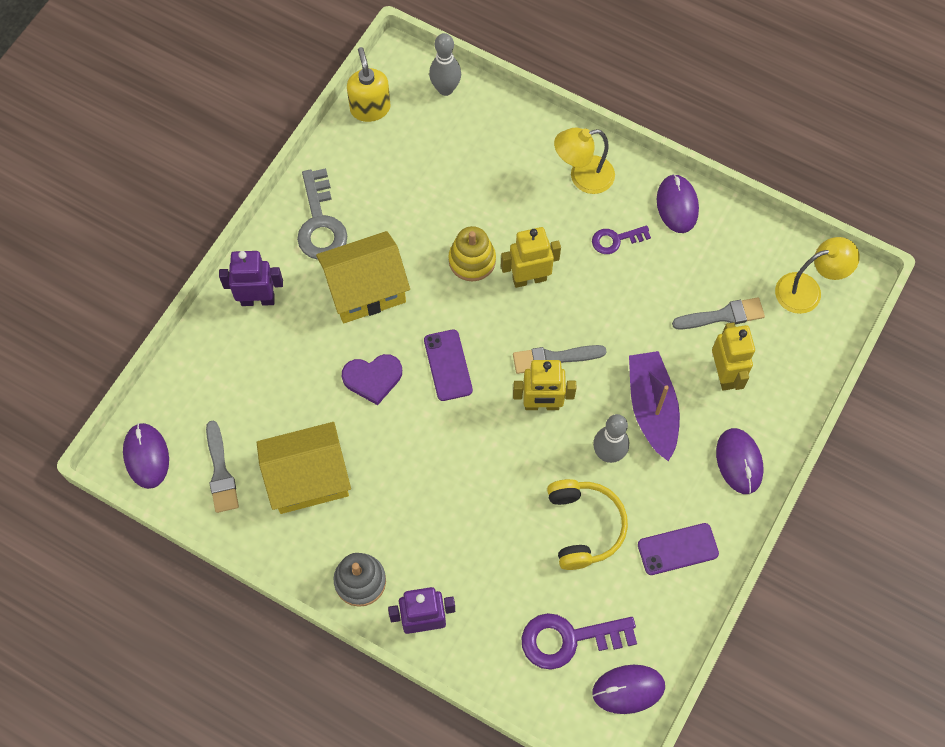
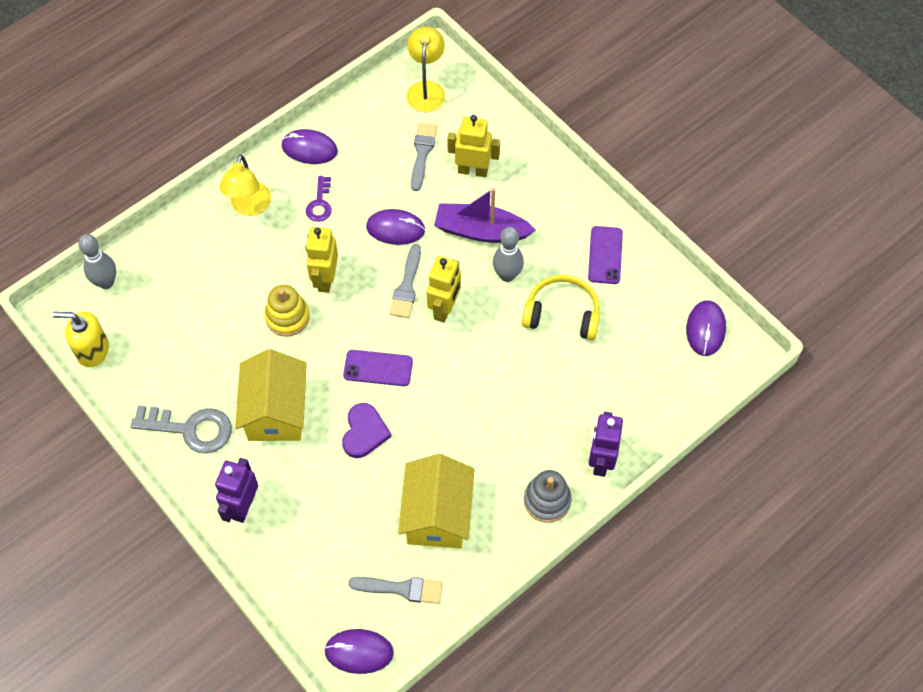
camera: 70 degrees left, 5 degrees down
purple key [521,613,637,670] -> none
purple mouse [716,428,764,494] -> purple mouse moved to [366,209,425,245]

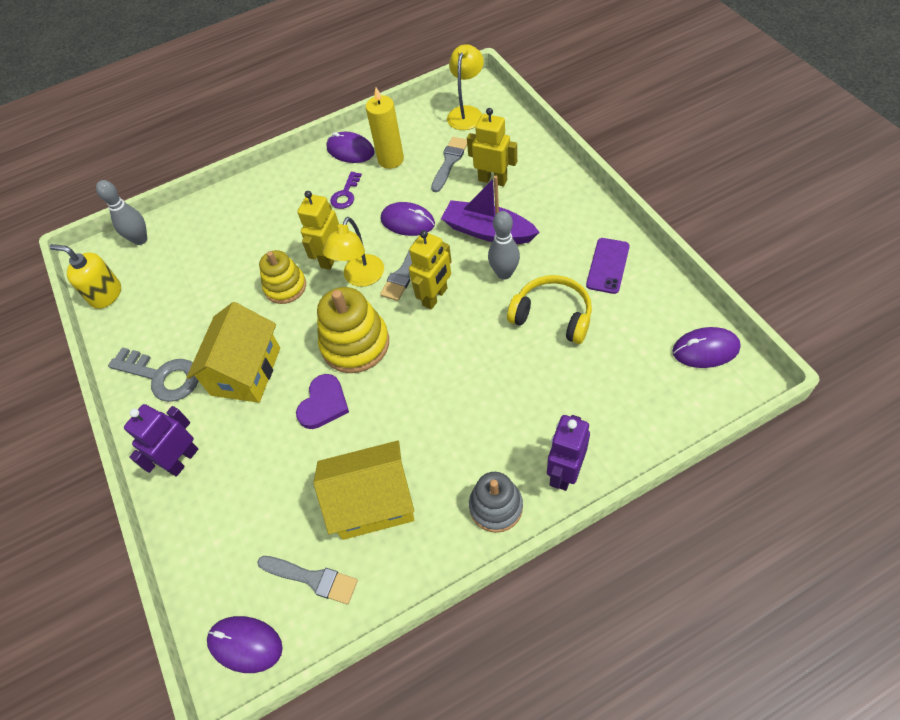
camera: 20 degrees right, 5 degrees down
yellow lamp [219,154,271,216] -> yellow lamp moved to [323,217,384,287]
purple phone [343,350,413,386] -> yellow stacking toy [317,287,389,373]
yellow house [398,454,475,548] -> yellow house turned 60 degrees clockwise [313,441,414,540]
purple mouse [686,300,726,356] -> purple mouse turned 60 degrees clockwise [672,327,741,368]
none -> yellow candle [366,88,404,169]

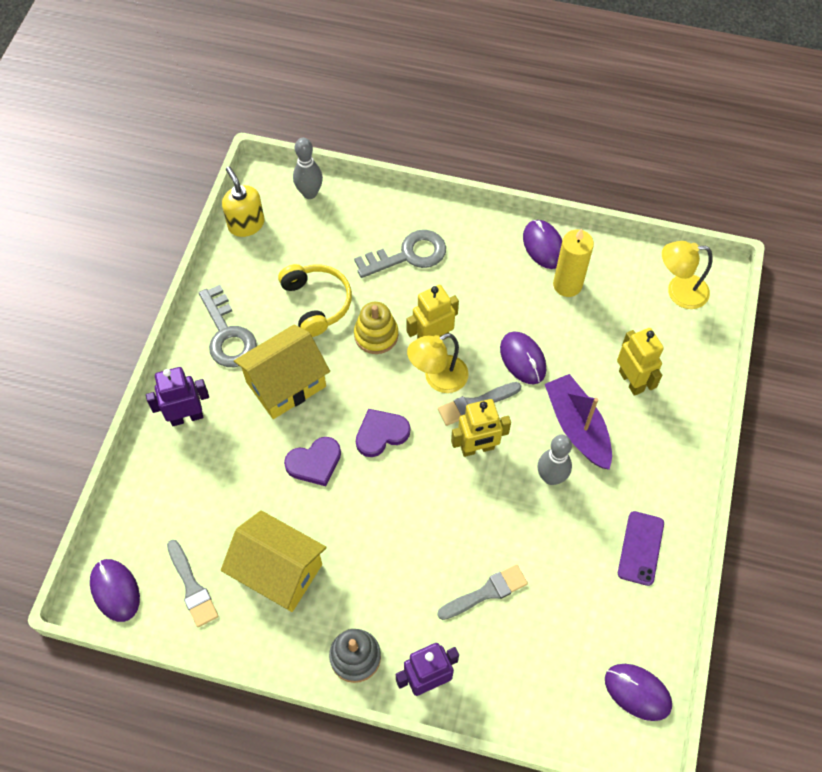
camera: 35 degrees right, 5 degrees up
yellow stacking toy [317,287,389,373] -> purple heart [356,409,410,457]
purple key [330,172,362,209] -> none
grey brush [431,137,467,192] -> grey brush moved to [437,564,528,620]
yellow lamp [447,44,484,130] -> yellow lamp turned 150 degrees counterclockwise [662,241,713,309]
yellow headphones [507,275,592,344] -> yellow headphones moved to [278,264,352,337]
purple phone [586,238,630,294] -> purple phone turned 45 degrees counterclockwise [618,511,664,586]
none -> grey key [354,230,446,278]

